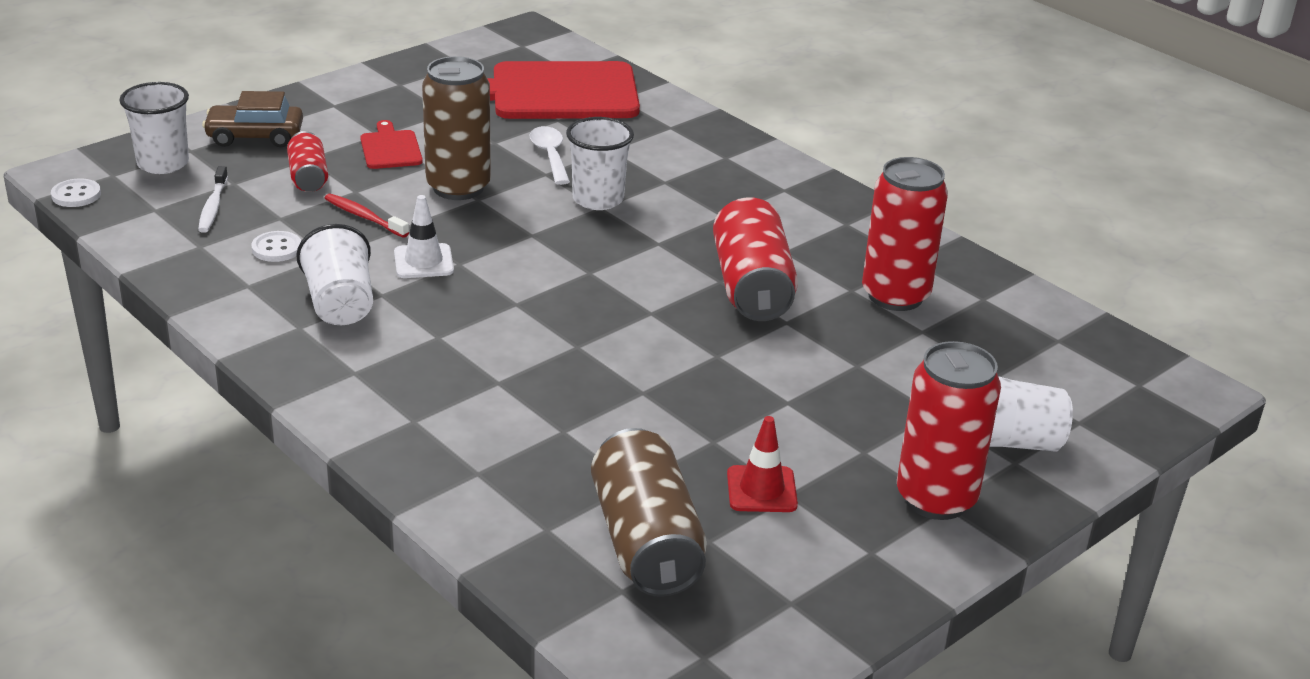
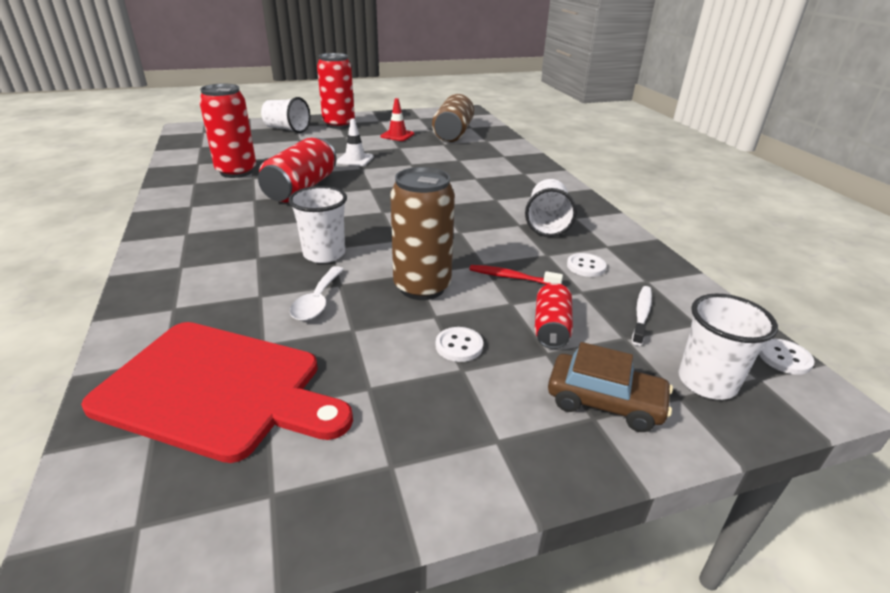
camera: 155 degrees left, 0 degrees up
red toothbrush [325,194,409,238] -> red toothbrush turned 135 degrees clockwise [469,265,563,285]
red cutting board [360,120,423,169] -> white button [436,327,483,362]
white traffic cone [394,195,454,278] -> white traffic cone moved to [337,119,374,166]

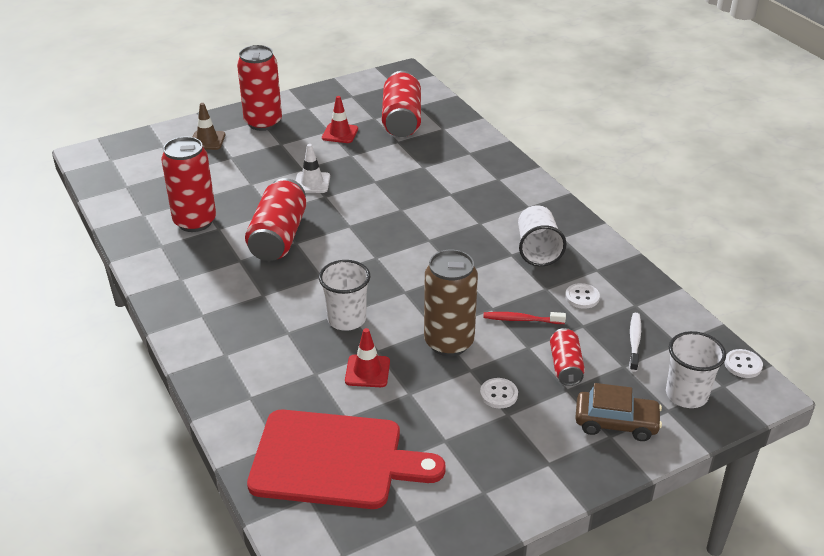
camera: 10 degrees left, 5 degrees up
white cup [261,97,311,133] -> brown traffic cone [193,103,226,150]
white spoon [290,266,344,321] -> red traffic cone [345,328,390,387]
brown can [432,94,474,142] -> red can [382,71,421,137]

